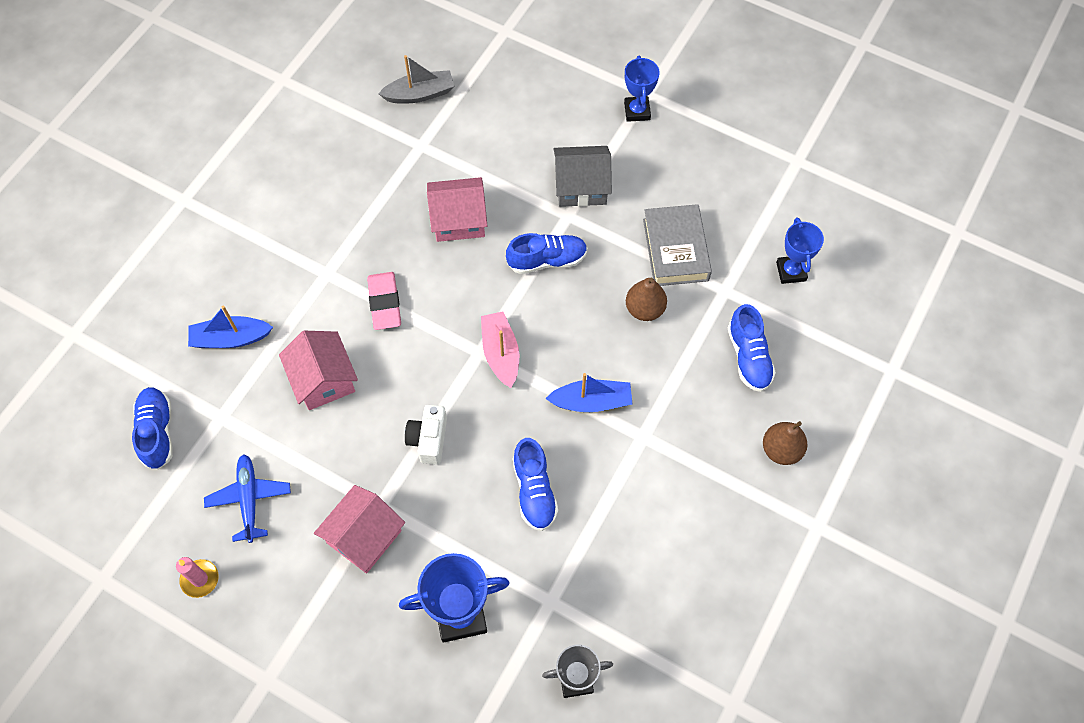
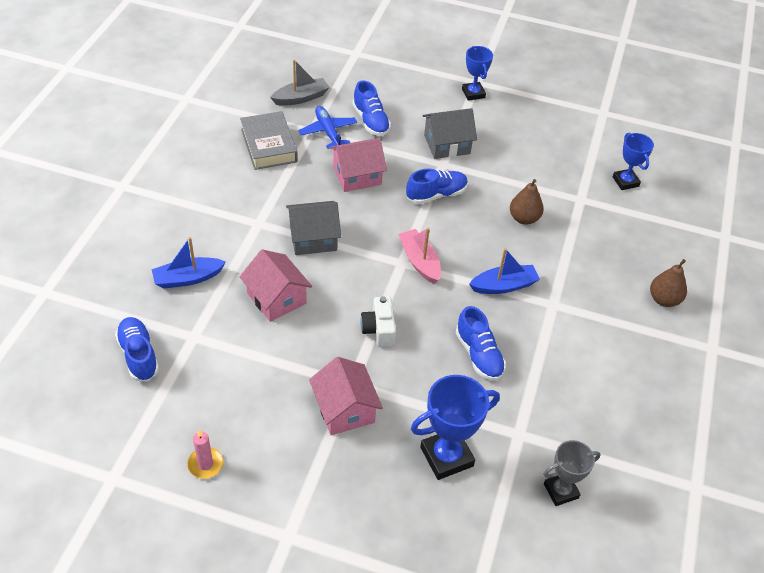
camera: 15 degrees left, 15 degrees down
blue plane [204,454,291,543] -> blue plane moved to [298,106,357,149]
pink house [314,485,405,573] -> pink house turned 45 degrees counterclockwise [309,357,383,435]
pink eraser [367,272,401,330] -> grey house [286,201,341,255]
grey book [643,204,712,286] -> grey book moved to [240,111,298,170]
blue shoe [728,304,776,392] -> blue shoe moved to [353,80,391,136]

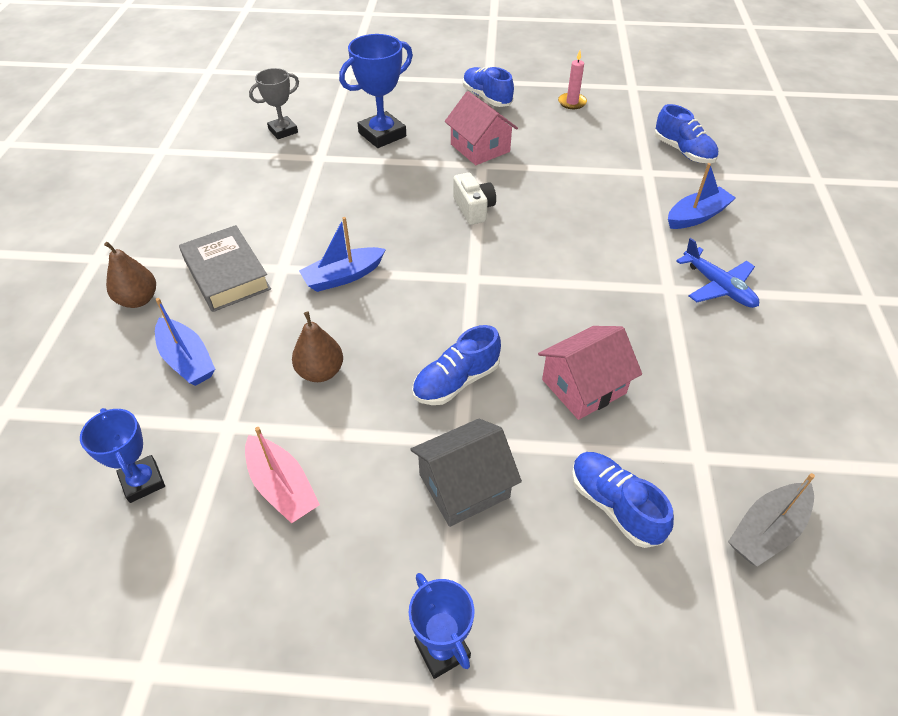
camera: 170 degrees right, 0 degrees up
grey book [240,111,298,170] -> grey book moved to [179,225,271,312]
pink house [240,249,312,322] -> none
grey house [286,201,341,255] -> none
blue plane [298,106,357,149] -> blue plane moved to [676,238,759,308]
pink boat [398,228,441,284] -> pink boat moved to [245,427,320,524]
blue shoe [456,306,506,381] -> blue shoe moved to [463,67,514,107]
none -> blue boat [155,298,215,386]

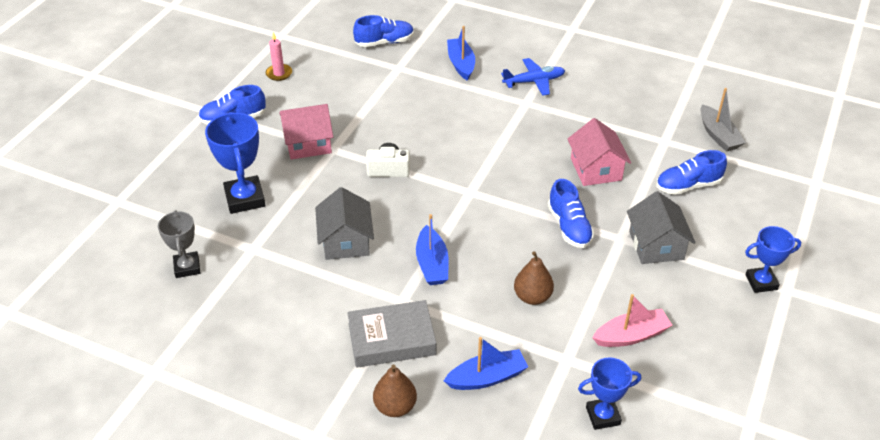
camera: 70 degrees left, 5 degrees down
none -> grey house [315,187,374,260]

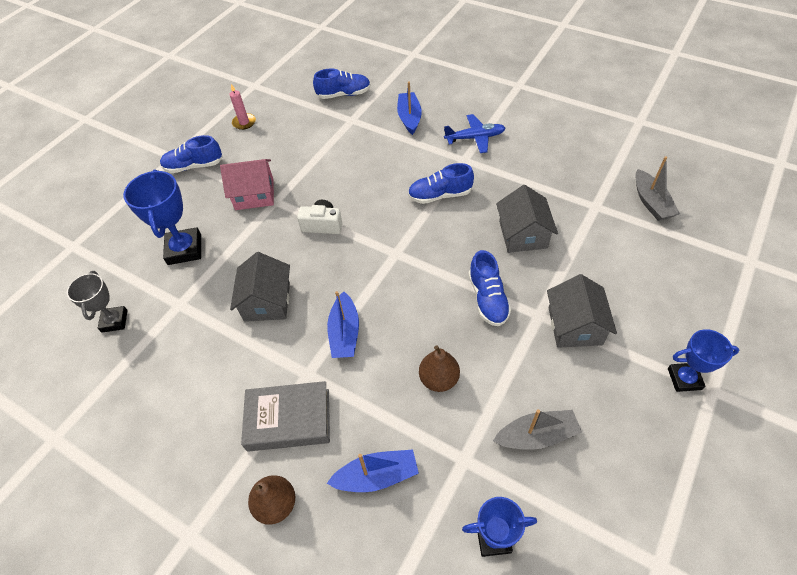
camera: 10 degrees right, 10 degrees up
pink house [567,118,631,186] -> grey house [496,185,558,253]
pink boat [592,294,672,347] -> grey boat [493,409,582,450]
blue shoe [656,150,727,195] -> blue shoe moved to [408,163,474,204]

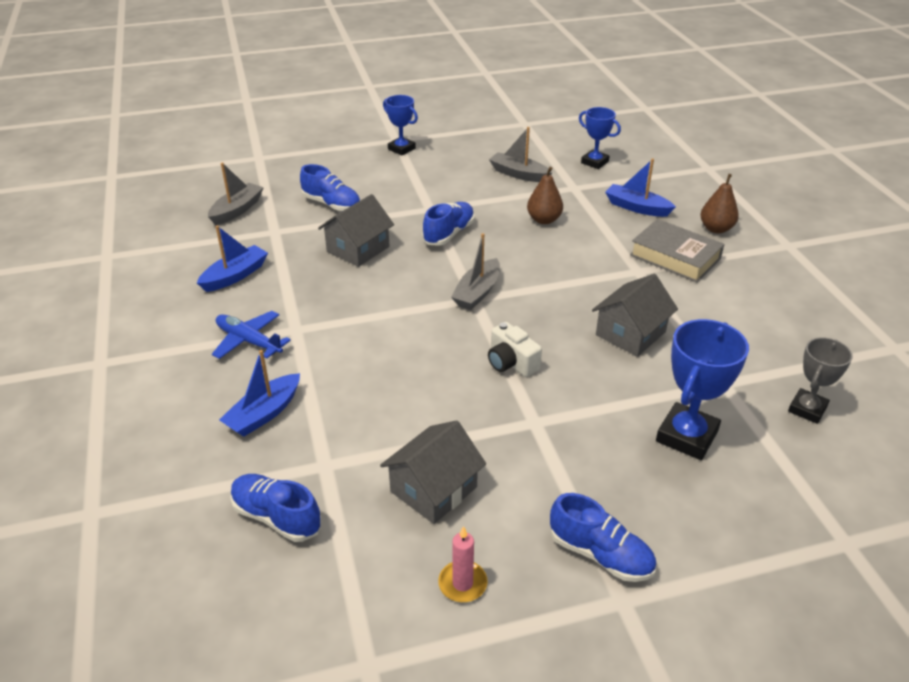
camera: 140 degrees left, 15 degrees down
pink house [220,159,274,210] -> none
blue boat [327,291,359,358] -> blue boat moved to [197,225,268,292]
blue shoe [408,163,474,204] -> blue shoe moved to [300,164,360,211]
grey house [547,274,617,348] -> grey house moved to [380,420,486,524]
none -> grey boat [451,233,500,310]

